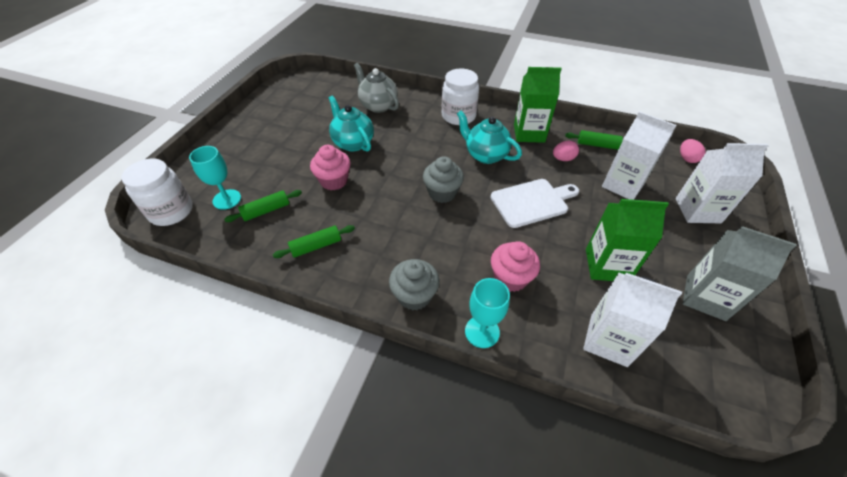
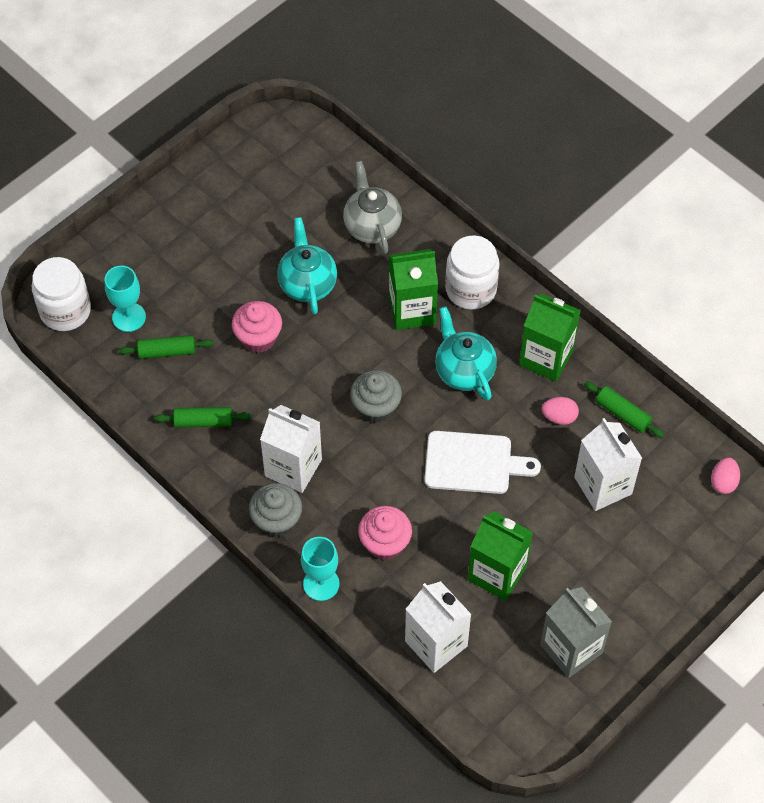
camera: 25 degrees right, 10 degrees up
white carton [675,143,769,223] -> white carton moved to [260,405,322,493]
none -> green carton [389,249,438,330]

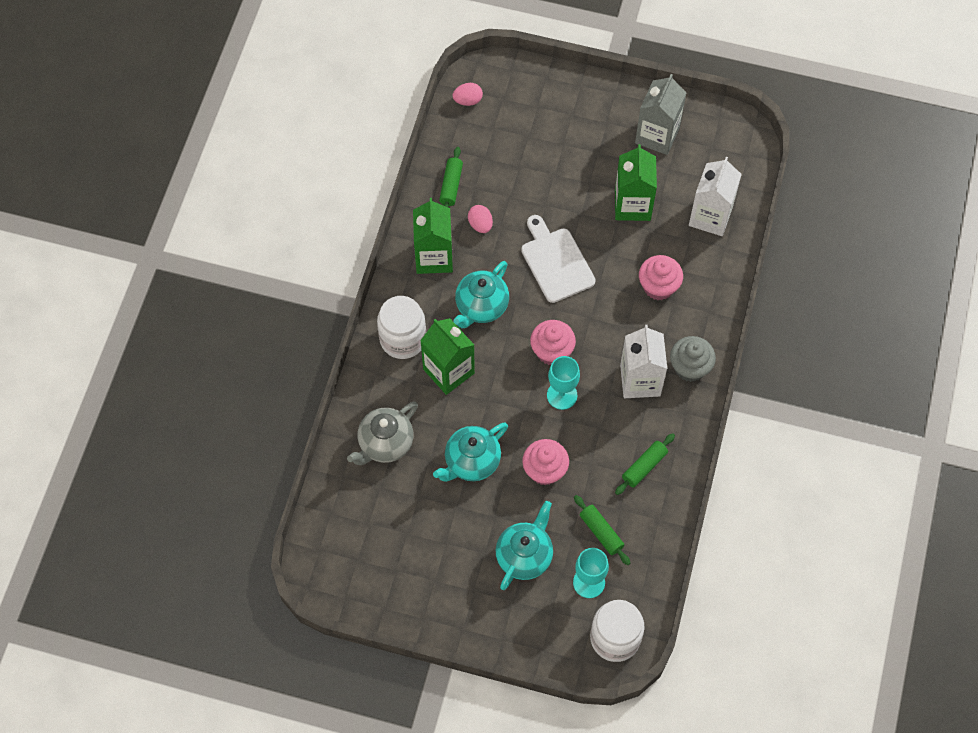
camera: 120 degrees left, 5 degrees up
green rolling pin [154,407,251,428] -> green rolling pin turned 75 degrees clockwise [615,433,675,495]
turquoise goblet [301,537,339,601] -> turquoise goblet moved to [547,356,580,410]
grey cupcake [350,370,402,423] -> pink cupcake [530,320,576,365]
white carton [574,418,642,511] -> none
none -> turquoise teapot [496,501,553,590]

